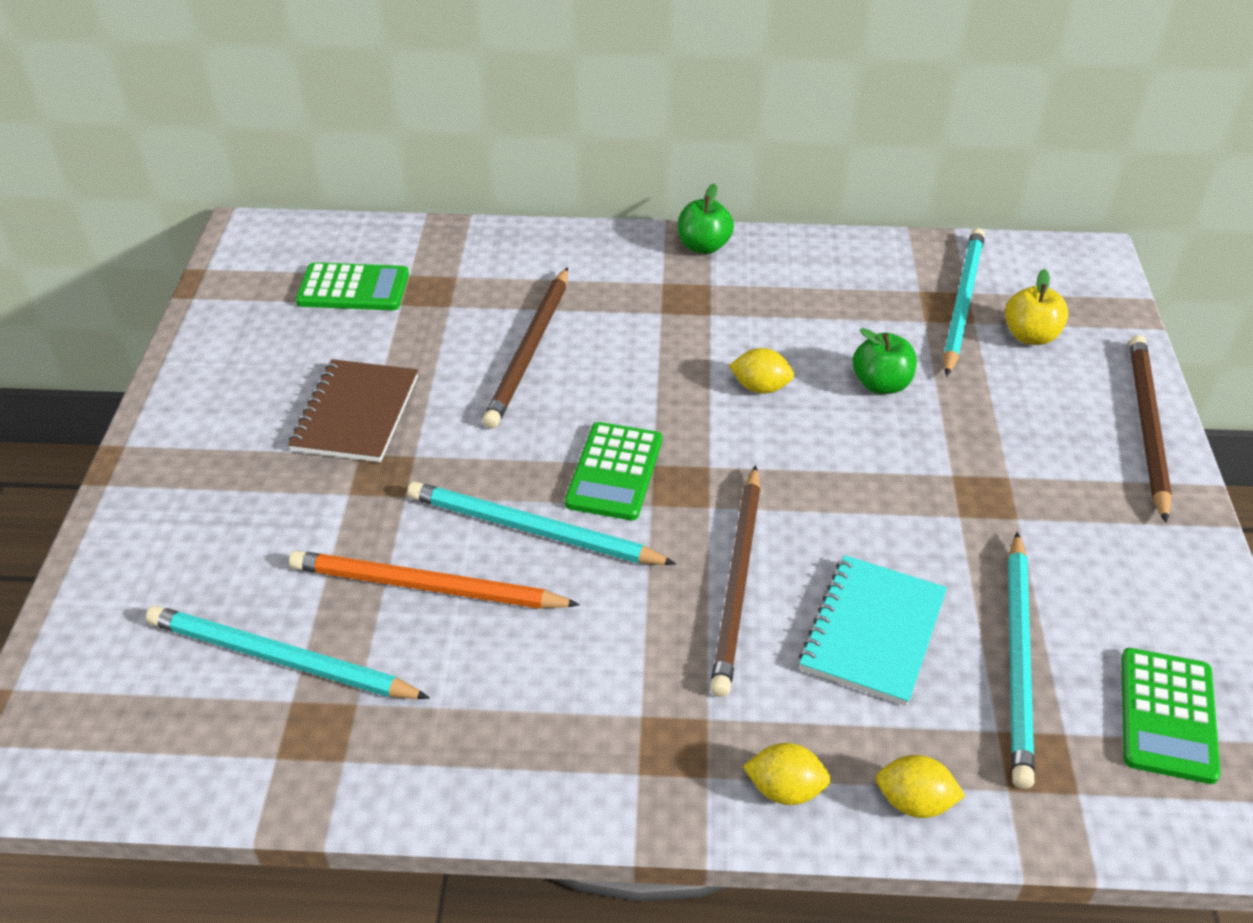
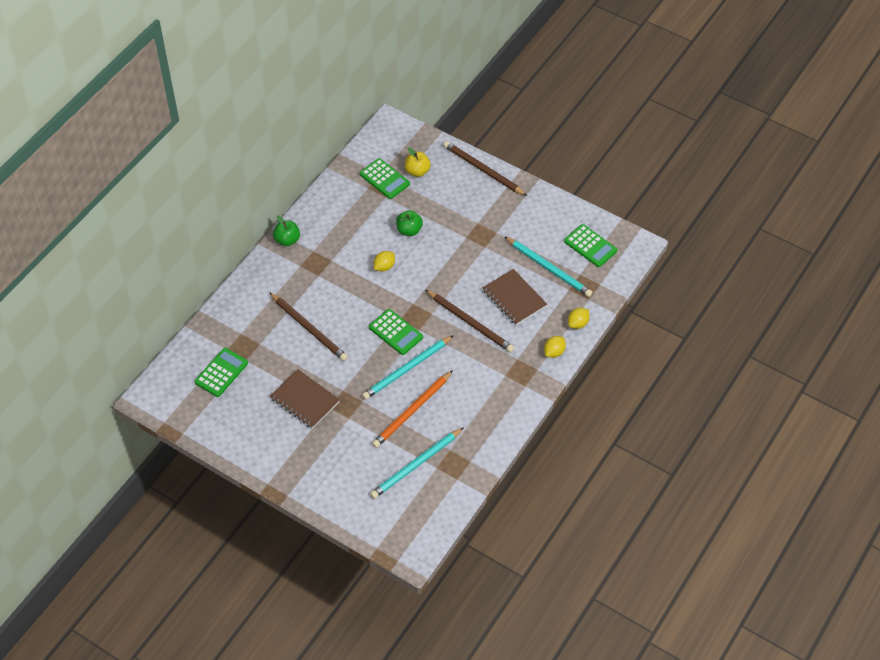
camera: 60 degrees left, 10 degrees up
turquoise notebook [799,555,947,706] -> brown notebook [482,269,547,325]
turquoise pencil [943,228,985,377] -> green calculator [360,158,410,199]

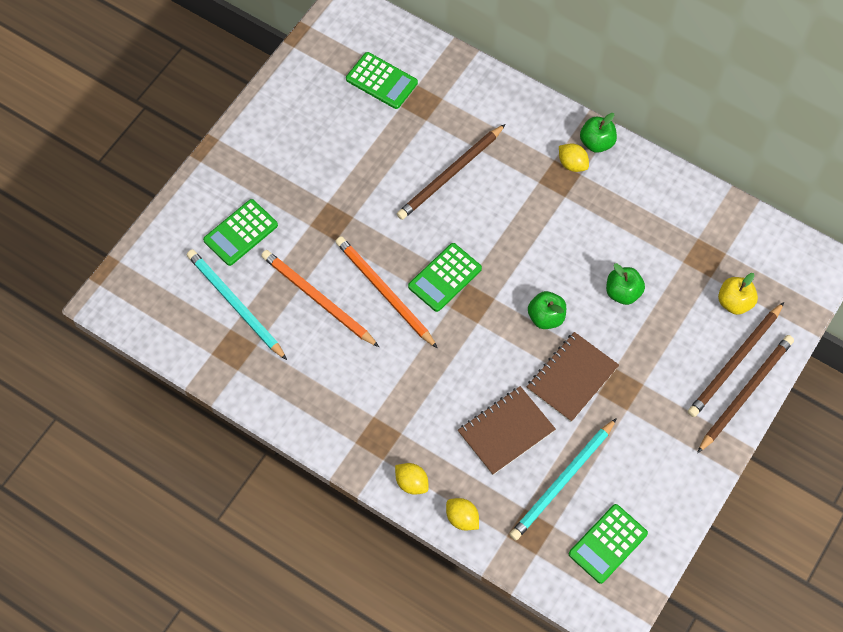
camera: 90 degrees right, 10 degrees up
brown notebook [270,369,340,429] -> brown notebook moved to [527,332,619,422]
green calculator [360,158,410,199] -> green calculator moved to [203,199,278,266]
turquoise pencil [362,335,454,400] -> orange pencil [335,236,438,349]
yellow lemon [374,251,395,272] -> yellow lemon moved to [559,143,589,172]
brown pencil [426,290,514,352] -> brown pencil moved to [688,302,784,417]
none -> green apple [528,291,566,329]

